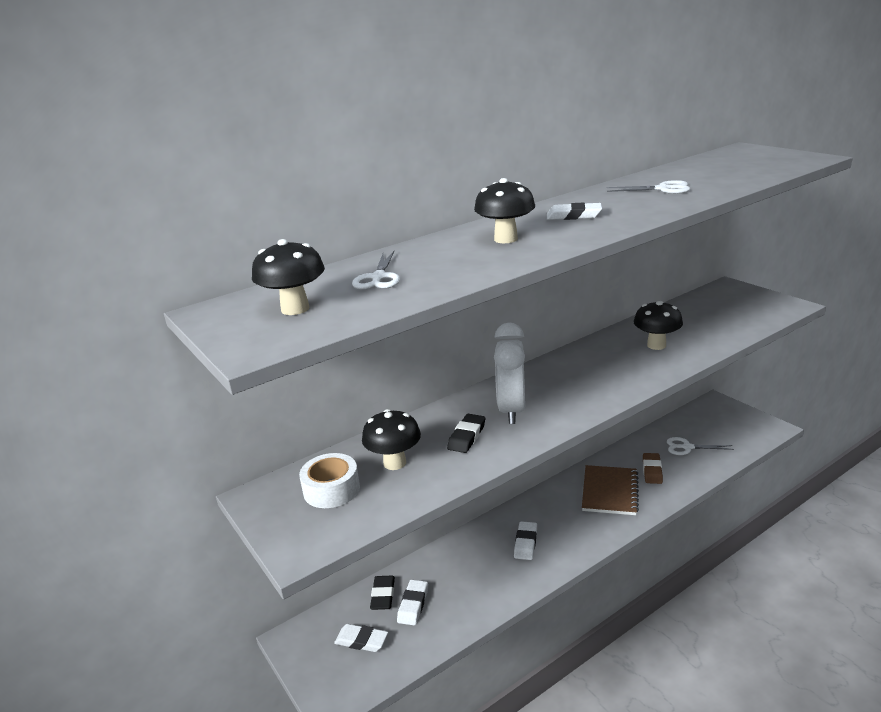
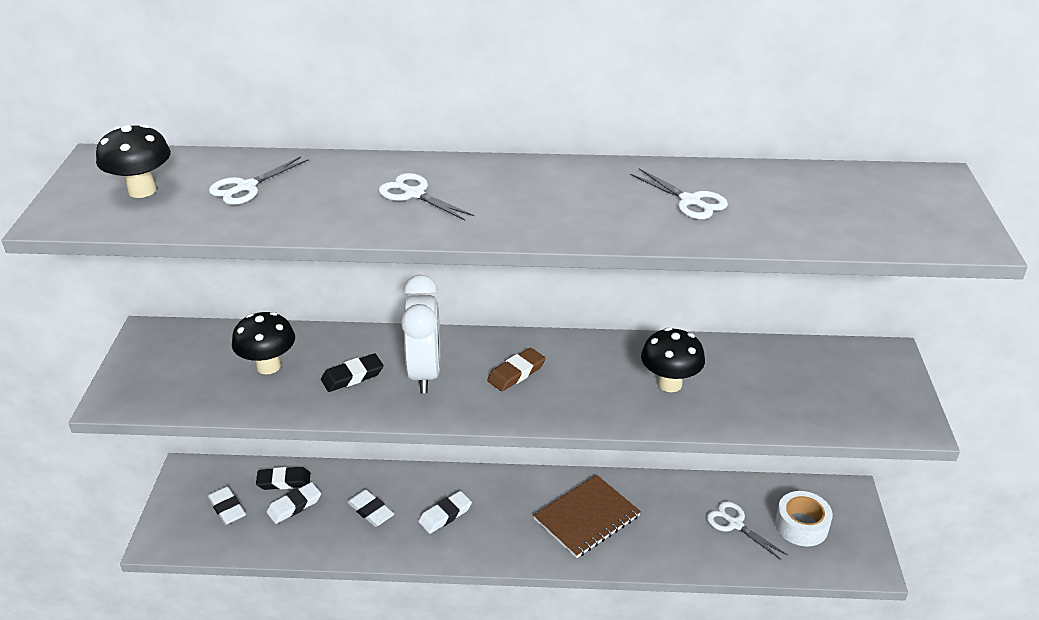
camera: 35 degrees right, 10 degrees up
white tape [299,453,360,508] -> white tape moved to [775,491,833,546]
black eraser [370,576,395,610] -> black eraser turned 45 degrees clockwise [256,467,311,490]
black mushroom [474,178,535,243] -> white scissors [379,173,474,220]
white clock [494,323,525,424] -> white clock turned 135 degrees clockwise [401,275,440,393]
white eraser [547,203,602,220] -> white eraser moved to [347,489,394,527]
brown eraser [643,453,663,484] -> brown eraser moved to [487,348,546,391]

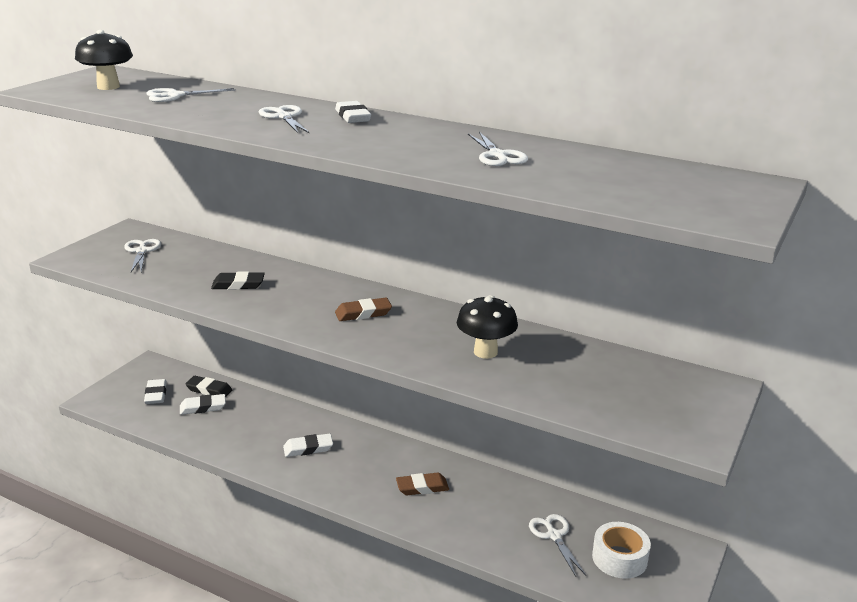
camera: 25 degrees right, 10 degrees down
black mushroom [232,312,295,374] -> none
white eraser [347,489,394,527] -> white eraser moved to [335,101,371,123]
white clock [401,275,440,393] -> none
brown notebook [533,475,641,558] -> brown eraser [396,473,449,495]
none -> white scissors [124,239,161,272]

